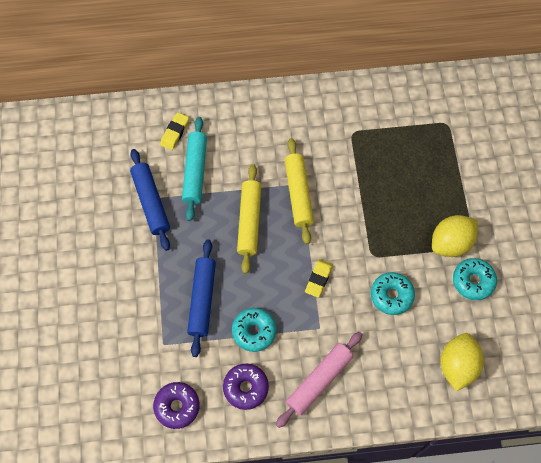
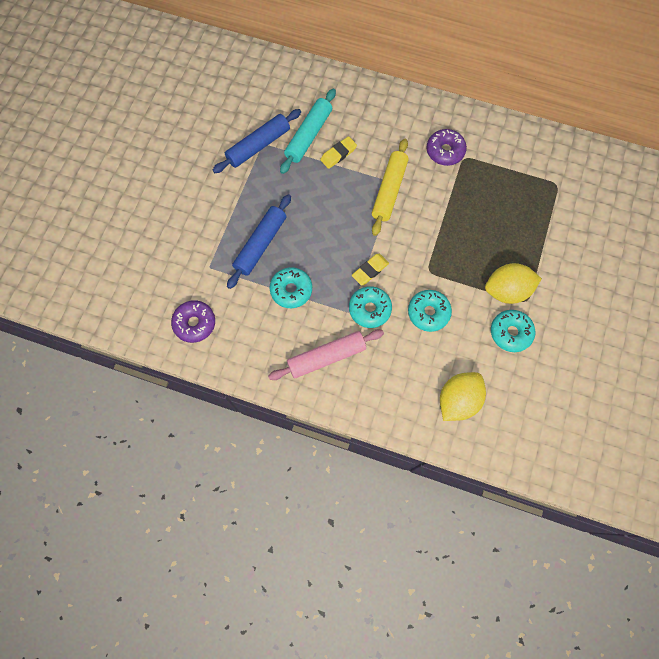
camera: 25 degrees right, 5 degrees up
blue rolling pin [130,149,170,251] -> blue rolling pin turned 45 degrees clockwise [213,109,301,173]
yellow eraser [160,112,189,150] -> yellow eraser moved to [320,136,357,169]
purple donut [223,364,269,410] -> purple donut moved to [427,129,467,166]
yellow rolling pin [237,164,261,274] -> none
none -> turquoise donut [349,286,392,328]

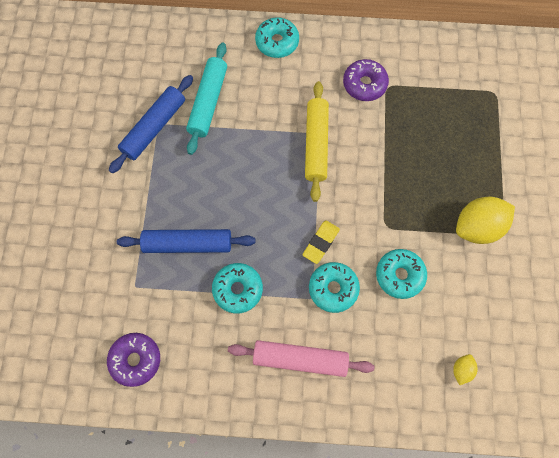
camera: 15 degrees left, 0 degrees up
blue rolling pin [227,194,291,289] -> blue rolling pin turned 75 degrees clockwise [117,229,255,253]
pink rolling pin [268,329,384,380] -> pink rolling pin turned 45 degrees clockwise [228,340,375,377]
yellow eraser [320,136,357,169] -> none
yellow lemon [440,372,486,421] -> yellow lemon [453,354,478,385], size x0.47
turquoise donut [491,310,535,352] -> turquoise donut moved to [255,17,299,58]

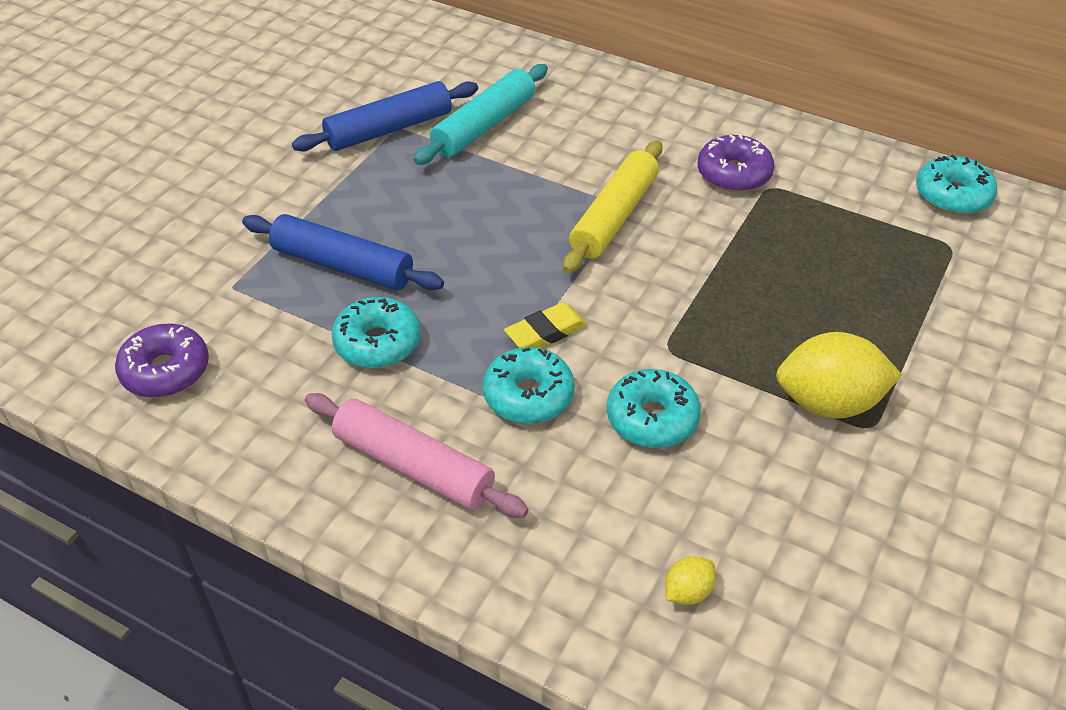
camera: 25 degrees right, 25 degrees down
turquoise donut [255,17,299,58] -> turquoise donut moved to [916,155,997,215]

